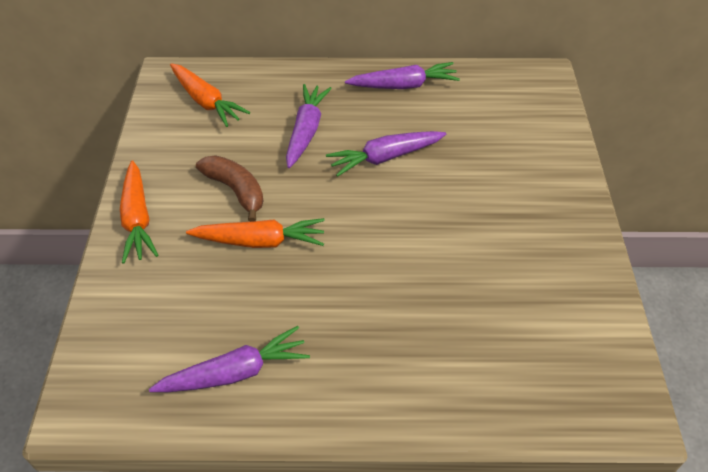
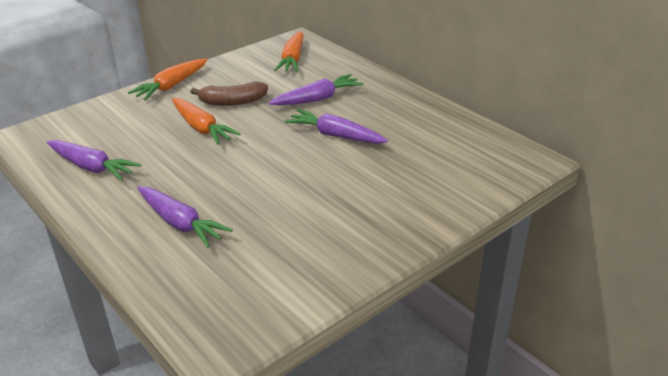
camera: 50 degrees right, 15 degrees down
brown banana [196,155,264,222] -> brown banana turned 75 degrees clockwise [190,82,268,106]
purple carrot [345,62,460,89] -> purple carrot moved to [138,186,233,248]

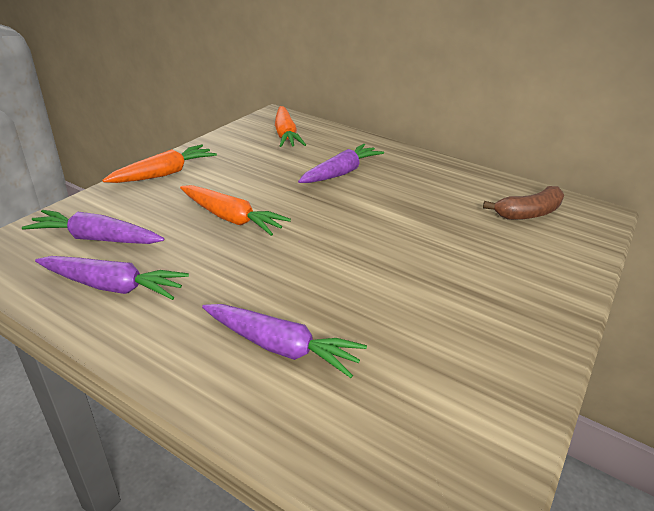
camera: 20 degrees left, 0 degrees up
orange carrot [128,59,207,100] -> orange carrot turned 150 degrees counterclockwise [102,144,217,183]
brown banana [190,82,268,106] -> brown banana moved to [483,186,564,220]
purple carrot [285,109,388,144] -> purple carrot moved to [22,210,164,244]

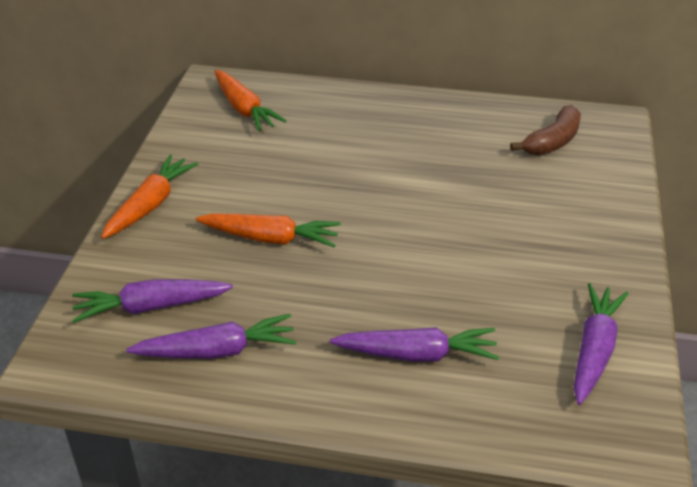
camera: 20 degrees left, 5 degrees up
purple carrot [298,144,384,183] -> purple carrot moved to [574,283,628,405]

